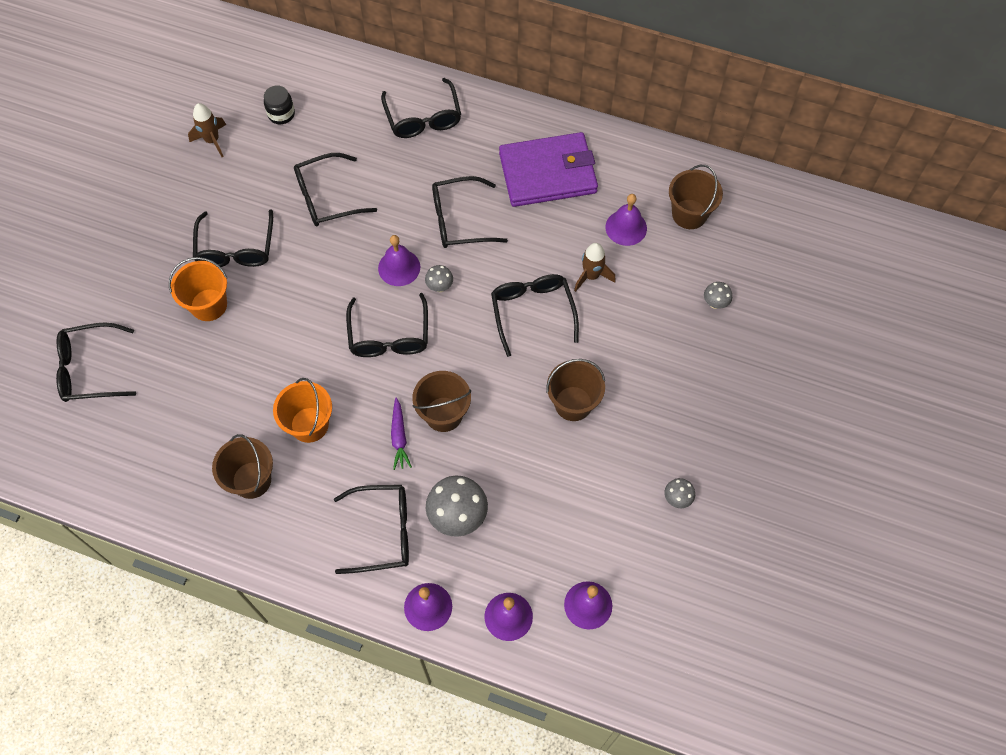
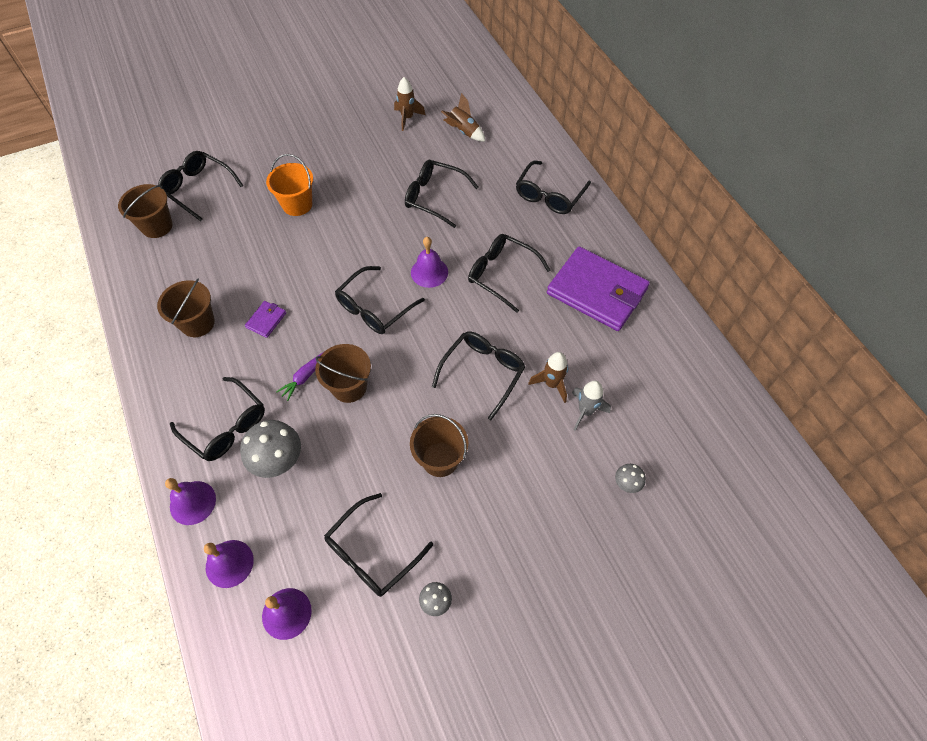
camera: 45 degrees right, 5 degrees down
black glasses [193,209,273,267] -> black glasses moved to [324,493,433,597]
black jar [264,86,295,124] -> brown rocket [441,93,485,142]
orange bucket [273,378,332,443] -> purple wallet [245,301,286,338]
grey mushroom [425,265,453,292] -> none
purple bell [606,194,647,246] -> none
brown bucket [669,165,723,229] -> brown bucket moved to [118,184,173,238]
none -> grey rocket [572,381,611,431]

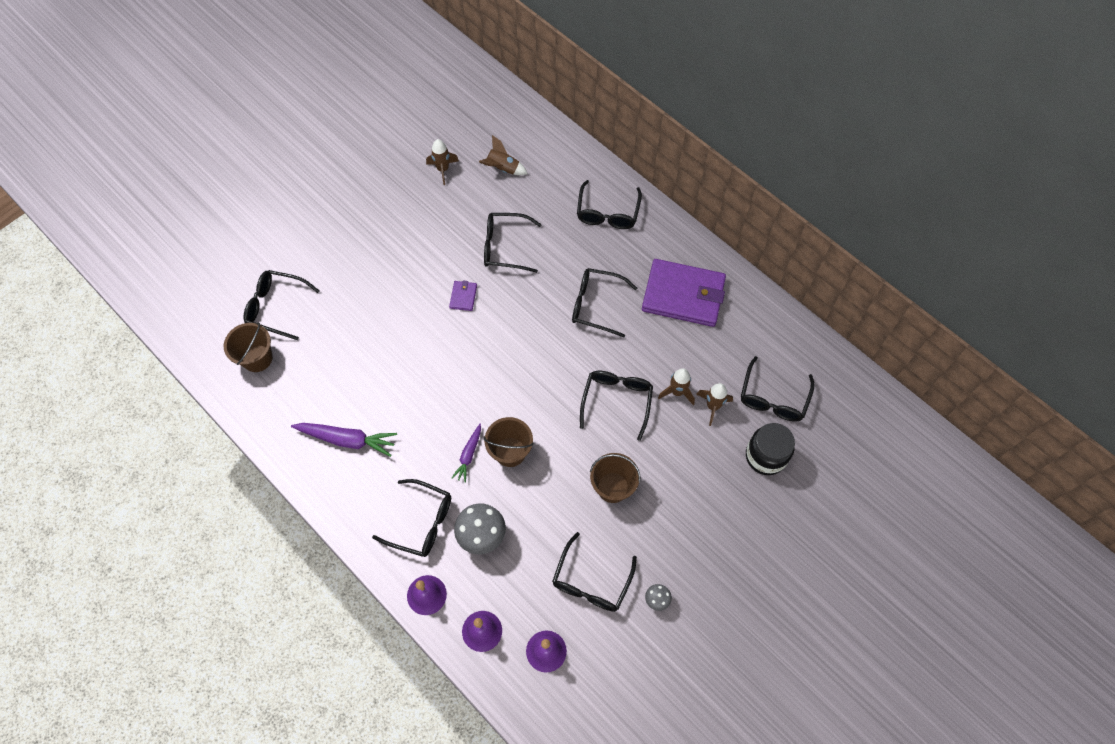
camera: 20 degrees left, 5 degrees up
brown bucket [157,279,215,337] -> purple carrot [291,423,397,457]
purple wallet [245,301,286,338] -> purple wallet moved to [449,280,477,311]
orange bucket [266,154,313,216] -> none
black glasses [335,266,425,334] -> black glasses moved to [741,356,815,422]
purple bell [411,237,448,288] -> none
grey rocket [572,381,611,431] -> brown rocket [696,383,733,426]
grey mushroom [615,464,646,493] -> black jar [746,423,795,475]

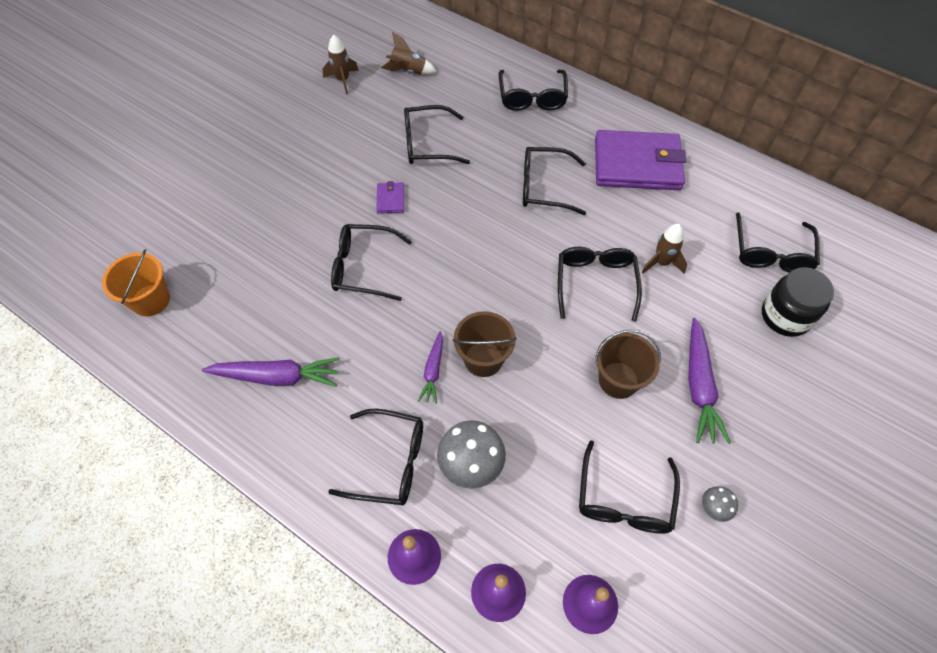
camera: 10 degrees left, 5 degrees down
brown bucket [224,322,273,372] -> orange bucket [102,249,170,316]
black glasses [243,270,320,340] -> black glasses moved to [331,224,412,301]
brown rocket [696,383,733,426] -> none
none -> purple carrot [688,318,731,444]

